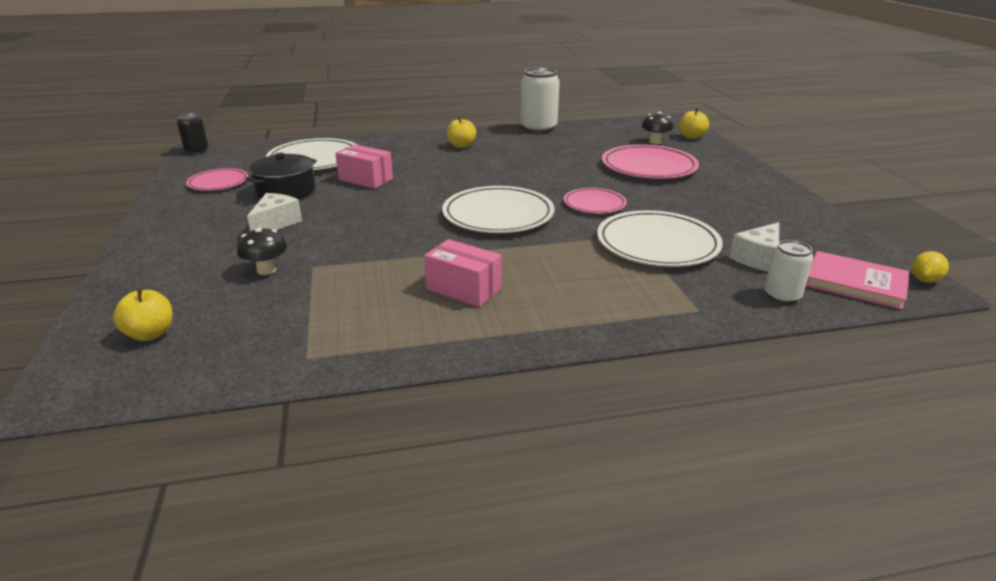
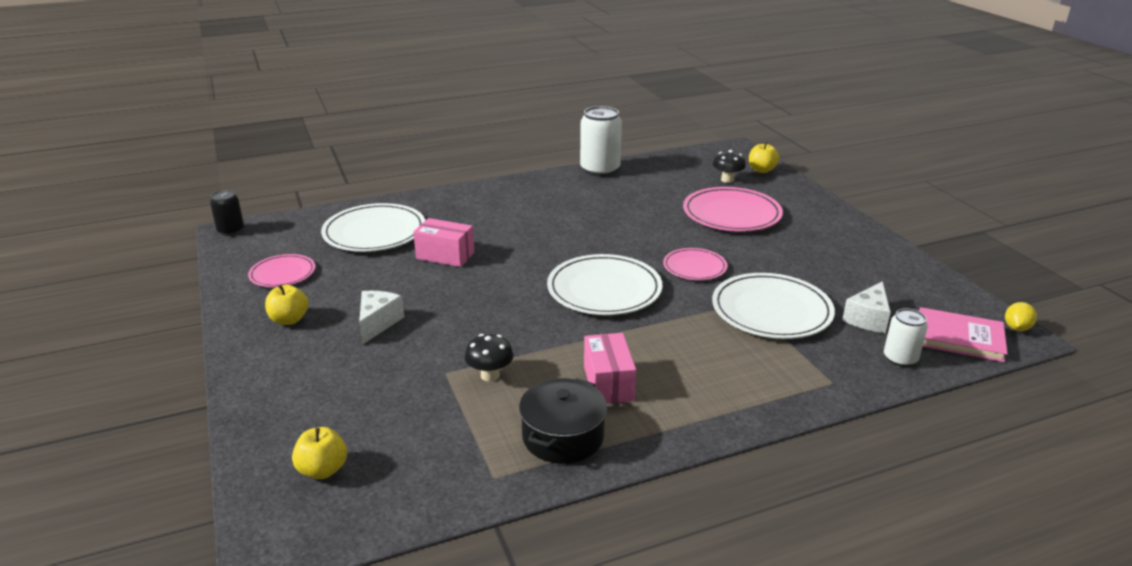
camera: 10 degrees left, 0 degrees up
black mushroom [237,227,287,275] -> black mushroom moved to [465,334,514,382]
black pot [246,153,317,199] -> black pot moved to [519,378,607,464]
pink box [424,239,501,307] -> pink box turned 60 degrees clockwise [584,333,636,404]
yellow apple [447,117,476,148] -> yellow apple moved to [265,285,308,325]

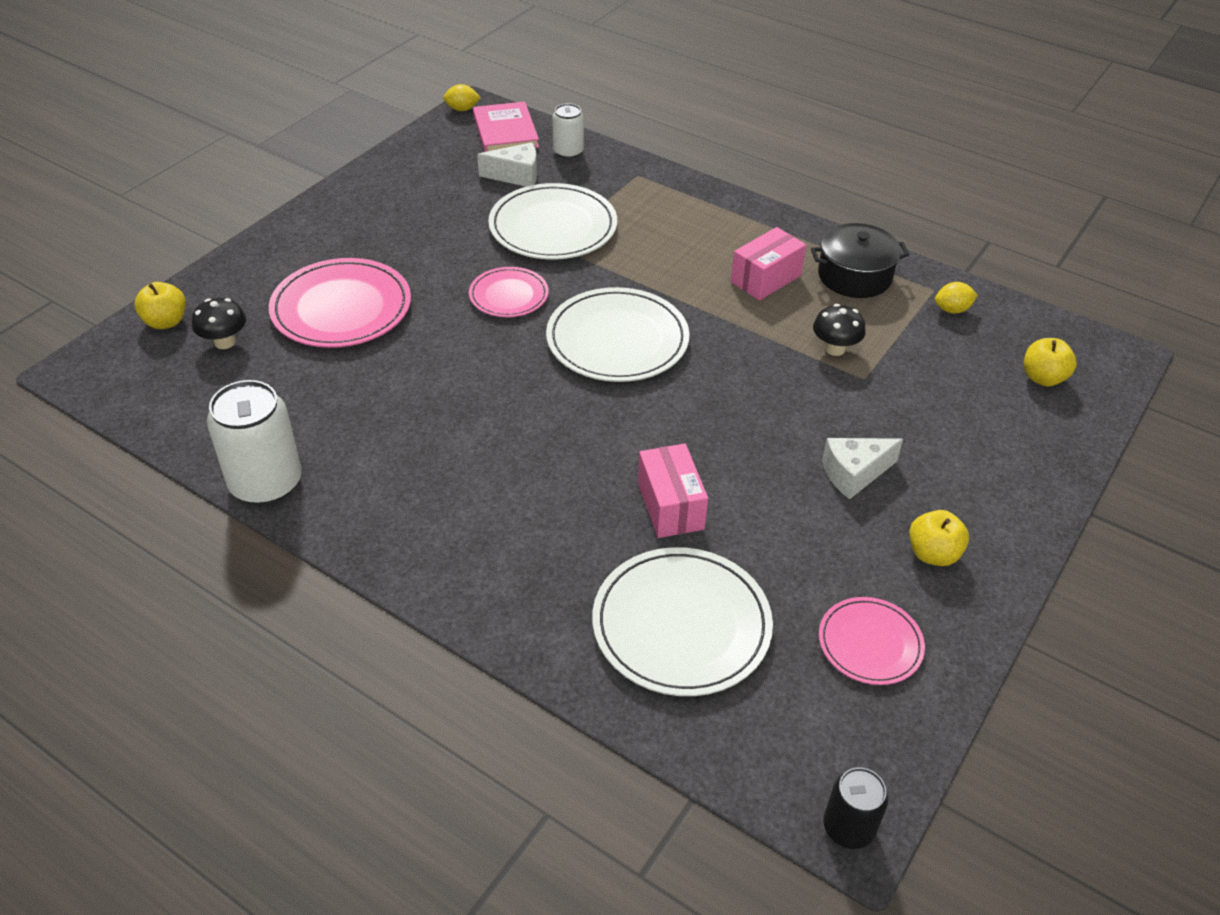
camera: 125 degrees left, 15 degrees up
none -> yellow lemon [935,282,978,314]

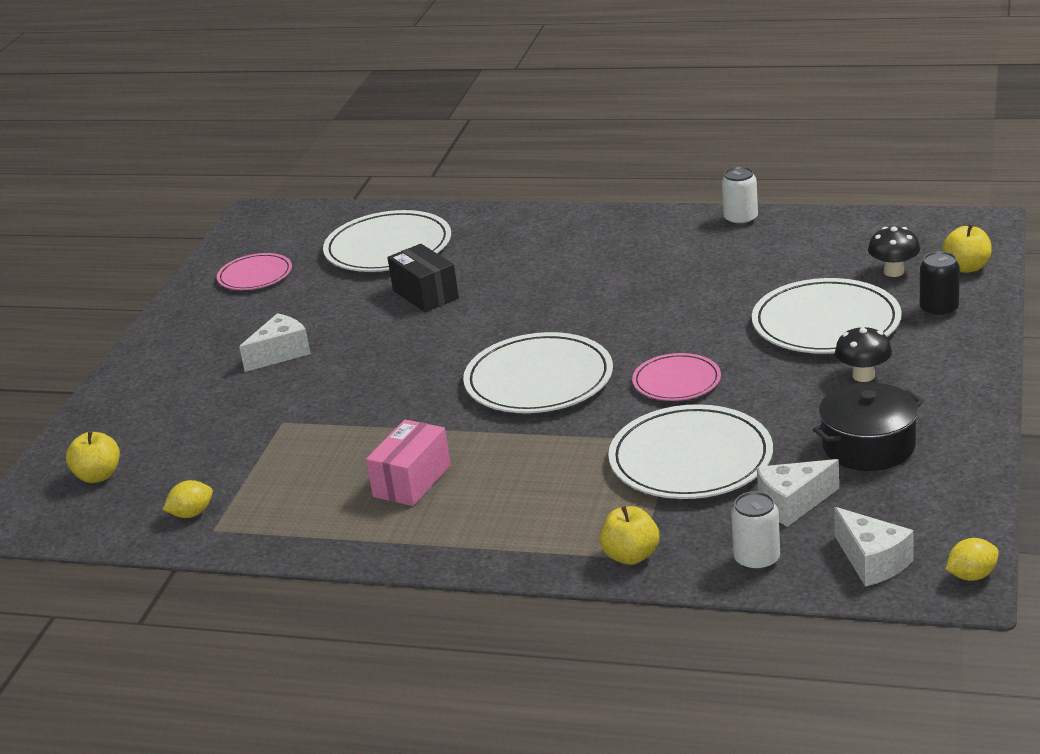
camera: 165 degrees right, 15 degrees down
white can [207,380,302,505] -> white can [722,167,758,226], size x0.57
pink plate [269,258,411,348] -> white plate [752,278,902,354]
pink book [473,102,539,152] -> white cheese [834,507,914,587]
pink box [638,444,708,538] -> black box [387,244,459,312]
black pot [811,223,909,298] -> black pot moved to [813,382,924,471]
black mushroom [813,304,865,356] -> black mushroom moved to [835,325,892,382]
black can [823,767,888,849] -> black can moved to [920,251,960,318]
yellow apple [909,510,969,566] -> yellow apple moved to [599,506,659,565]

